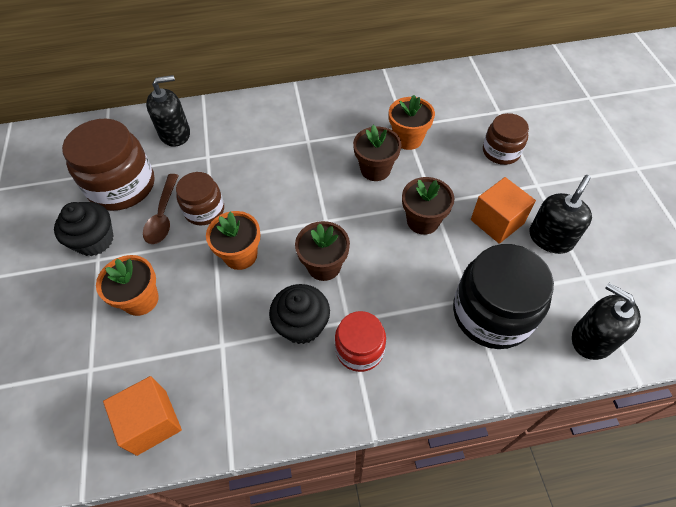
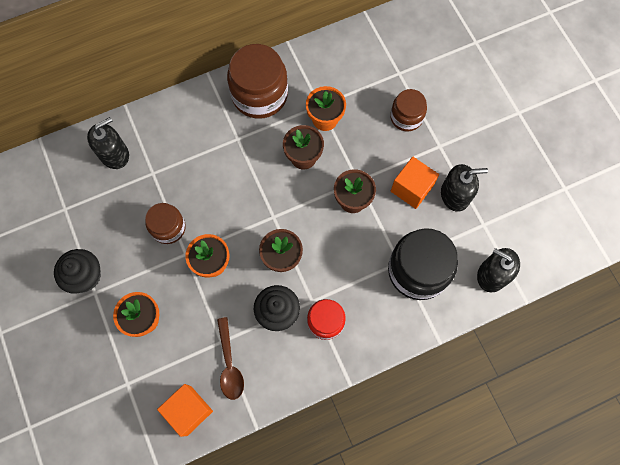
camera: 15 degrees left, 15 degrees up
brown jar [62,119,155,211] -> brown jar moved to [227,44,288,119]
brown spoon [143,174,179,244] -> brown spoon moved to [217,317,244,400]
black soap dispenser [530,175,592,254] -> black soap dispenser turned 60 degrees clockwise [441,164,488,212]

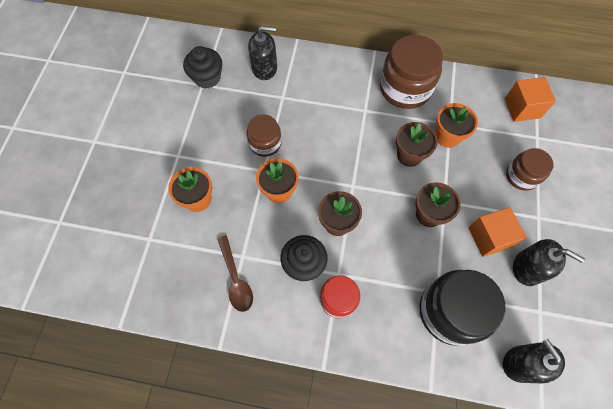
camera: 35 degrees right, 5 degrees down
black cupcake [54,249,101,294] -> black cupcake moved to [183,46,222,89]
orange cube [157,384,213,437] -> orange cube moved to [505,77,556,122]
brown spoon [217,317,244,400] -> brown spoon turned 45 degrees counterclockwise [217,236,253,312]

